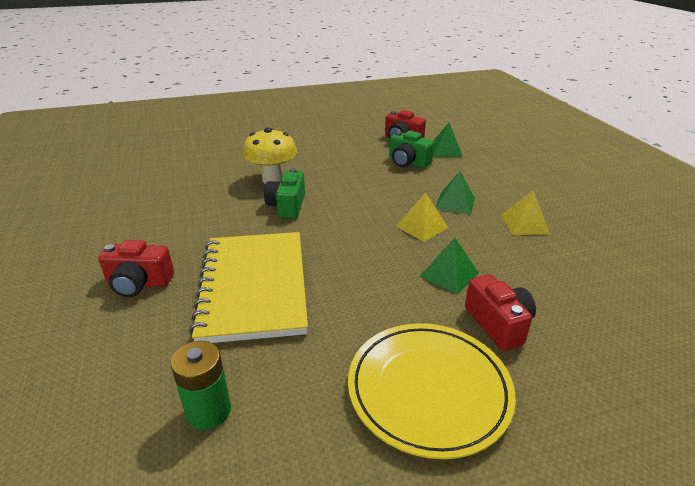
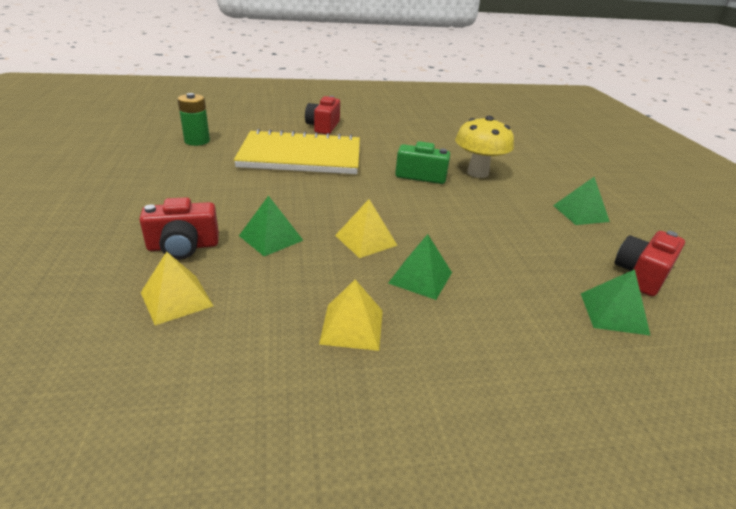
camera: 95 degrees right, 0 degrees up
yellow plate [348,323,516,459] -> none
green camera [389,131,434,168] -> none
none -> yellow pyramid [141,252,213,325]
none -> green pyramid [553,177,610,225]

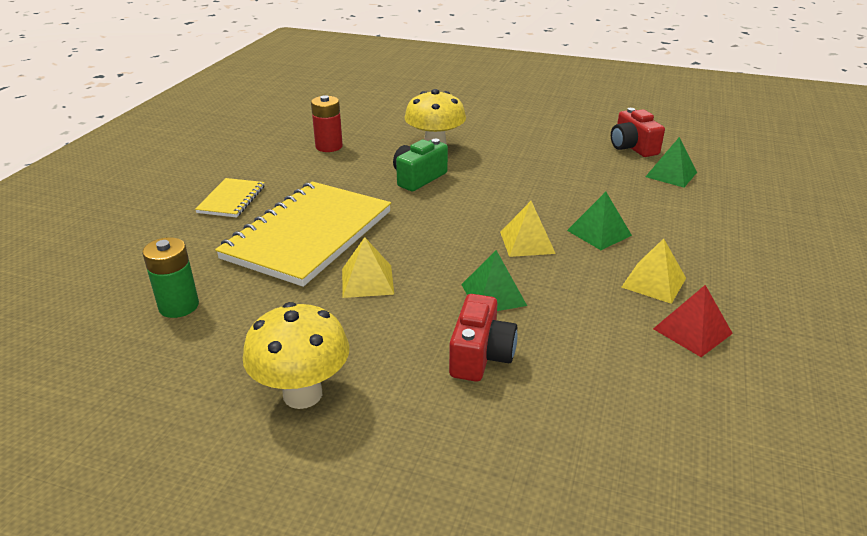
camera: 60 degrees left, 0 degrees up
yellow pyramid [141,252,213,325] -> yellow pyramid moved to [342,237,394,298]
red camera [305,96,340,134] -> yellow notebook [195,178,265,217]
green pyramid [553,177,610,225] -> none
none -> yellow mushroom [243,302,349,409]
none -> red battery [311,95,343,152]
none -> red pyramid [653,285,733,357]

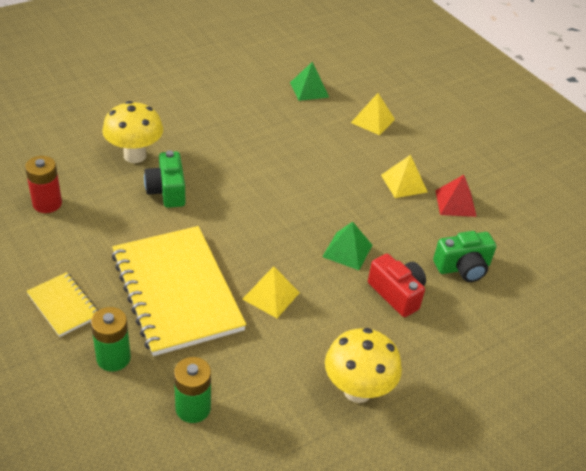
camera: 55 degrees left, 10 degrees up
yellow pyramid [500,201,556,257] -> yellow pyramid moved to [351,93,395,135]
green pyramid [567,192,632,250] -> none
red camera [611,108,665,157] -> none
none -> green battery [91,307,131,372]
none -> green camera [433,231,496,282]

